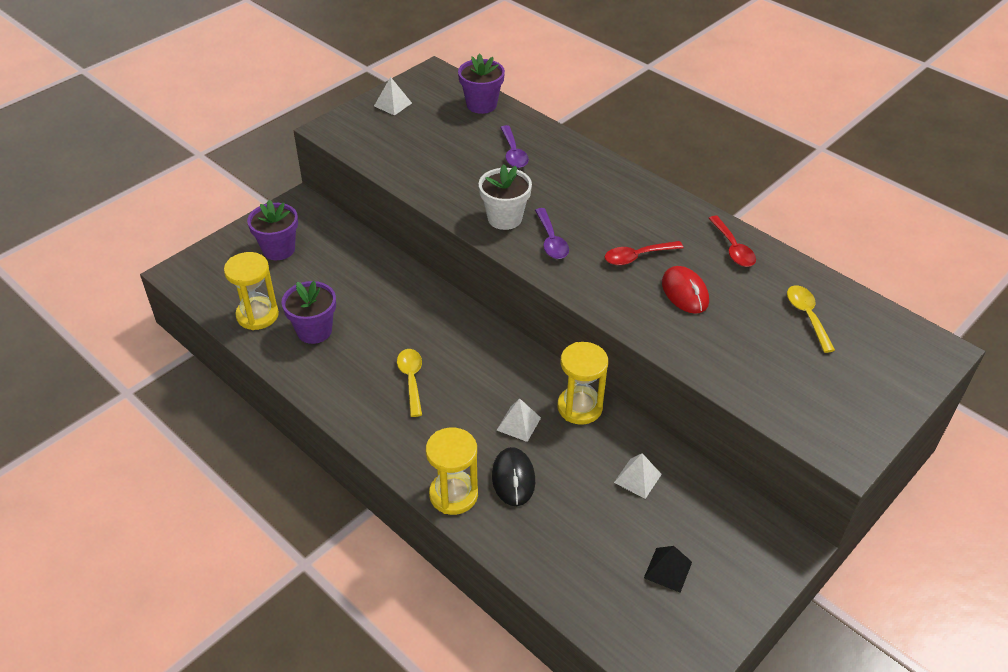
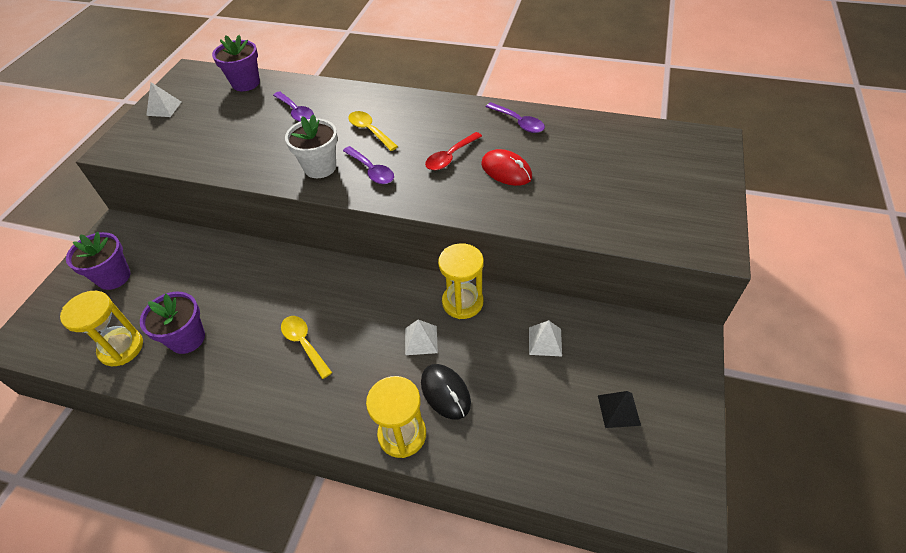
camera: 25 degrees left, 5 degrees up
red spoon [708,216,756,267] -> purple spoon [486,102,545,133]
yellow spoon [787,285,835,353] -> yellow spoon moved to [348,111,398,151]

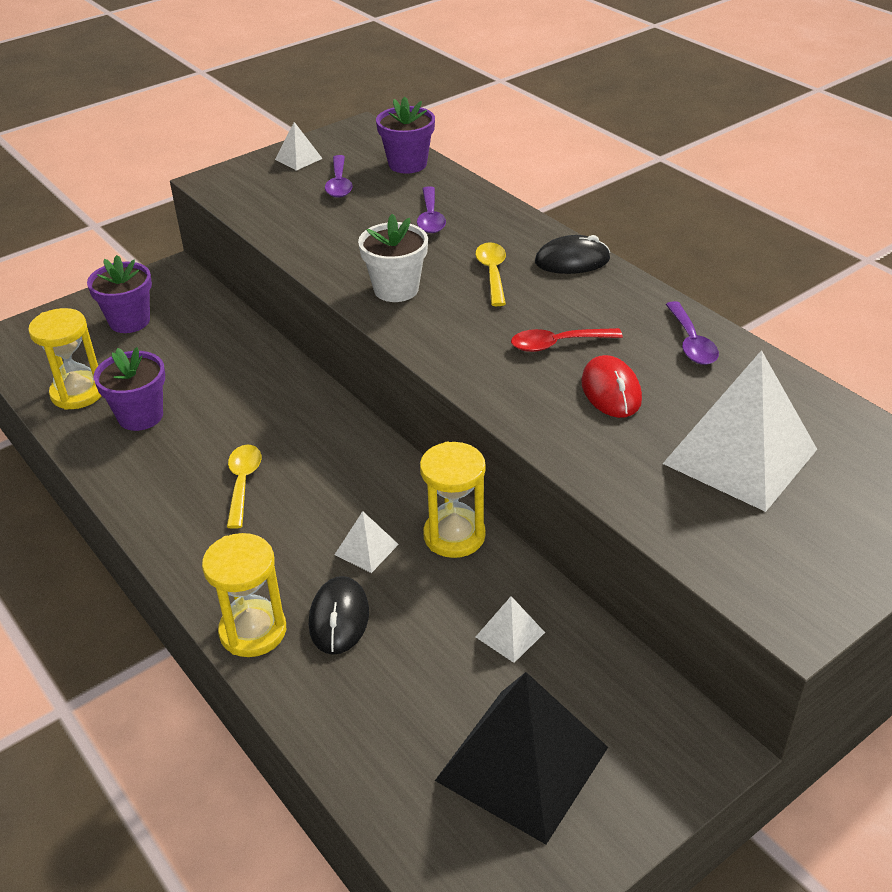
camera: 35 degrees right, 10 degrees down
purple spoon [343,146,394,184] -> purple spoon moved to [325,155,353,198]
black pyramid [598,391,641,428] -> black pyramid [435,672,608,844], size x2.29
none -> black mouse [535,235,610,274]
none -> white pyramid [663,350,817,512]

